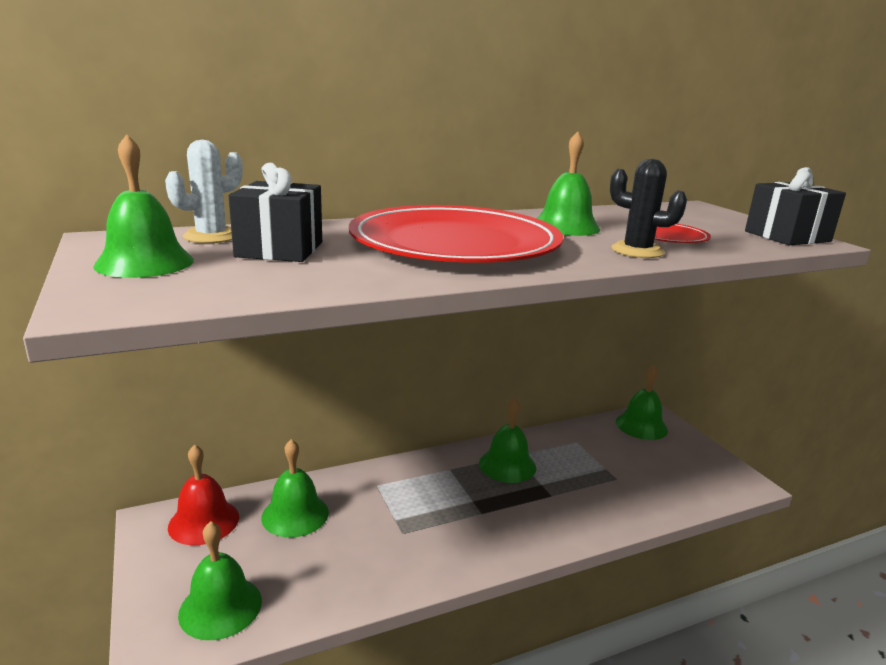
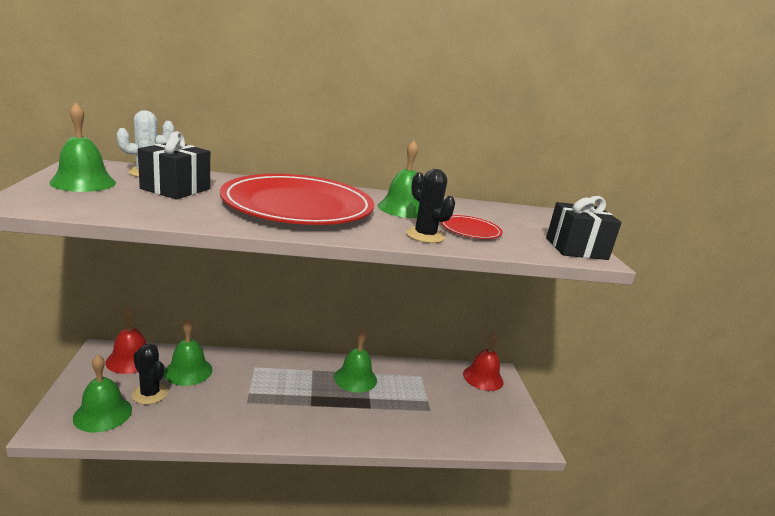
camera: 15 degrees right, 0 degrees up
green bell [616,364,668,440] -> red bell [463,331,503,391]
none -> black cactus [132,344,168,405]

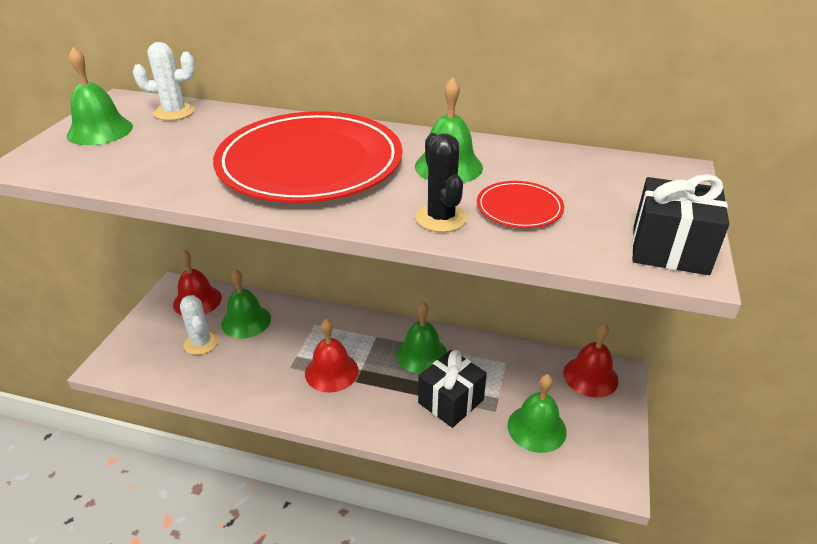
camera: 25 degrees right, 15 degrees up
green bell [73,355,132,432] -> green bell moved to [508,374,567,453]
black cactus [132,344,168,405] -> white cactus [180,295,219,355]
black gift [138,131,210,199] -> black gift moved to [418,350,487,428]
none -> red bell [305,319,359,393]

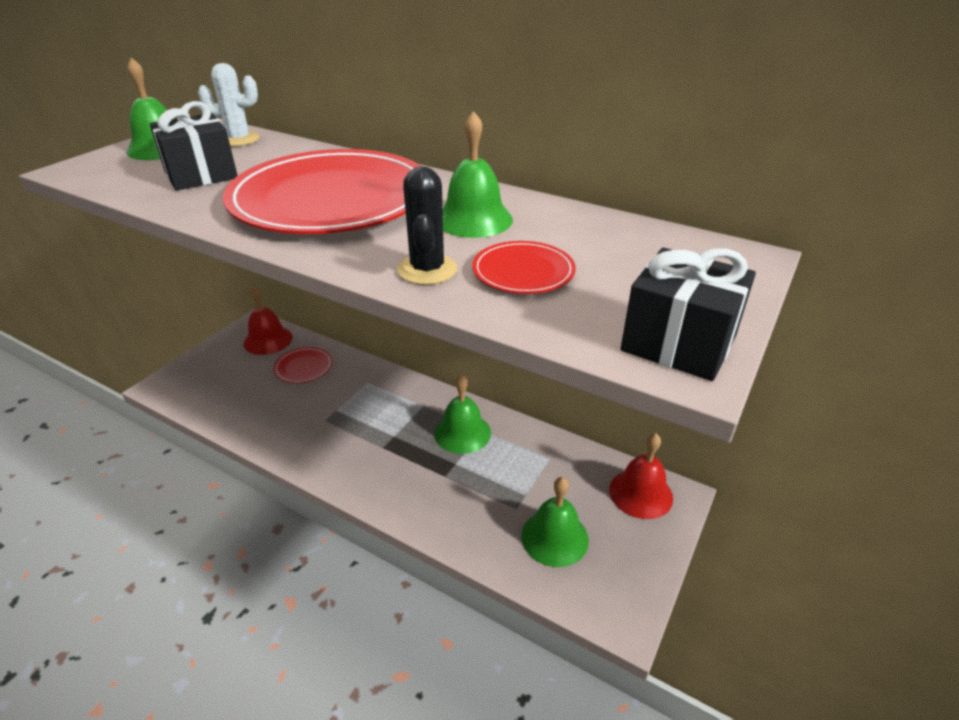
camera: 15 degrees right, 0 degrees up
white cactus [180,295,219,355] -> none
green bell [221,269,271,338] -> red plate [273,347,333,384]
red bell [305,319,359,393] -> none
black gift [418,350,487,428] -> black gift moved to [150,101,238,191]

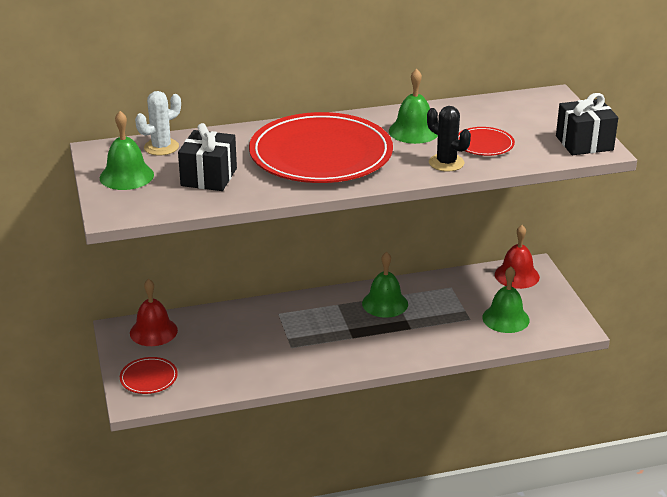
camera: 45 degrees left, 5 degrees down
red plate [273,347,333,384] -> red plate moved to [120,357,178,394]

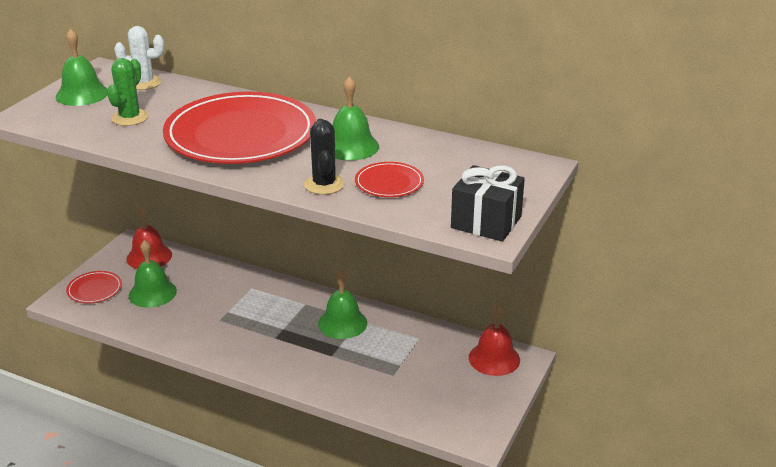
camera: 40 degrees right, 0 degrees up
black gift [178,123,237,191] -> green cactus [107,58,148,126]
green bell [482,266,530,333] -> green bell moved to [129,240,177,308]

